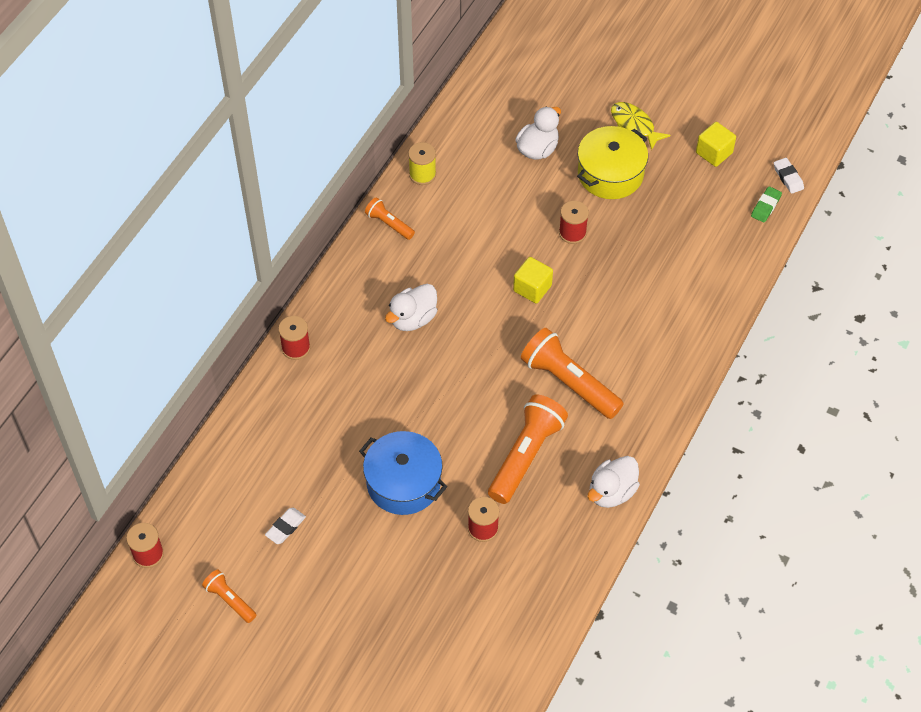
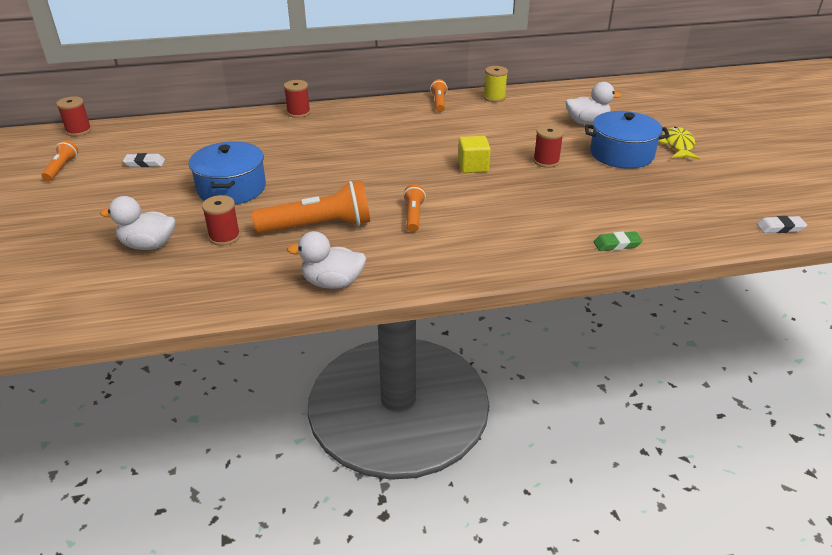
camera: 50 degrees right, 20 degrees down
white duck [385,284,437,331] -> white duck moved to [100,196,176,250]
orange flashlight [521,328,624,419] -> orange flashlight [403,184,426,232], size x0.52
yellow pot [577,126,648,199] -> blue pot [584,111,670,169]
yellow cube [696,122,736,167] -> none
green eraser [751,186,782,223] -> green eraser moved to [593,231,643,251]
white eraser [774,158,804,194] -> white eraser turned 60 degrees clockwise [757,216,807,233]

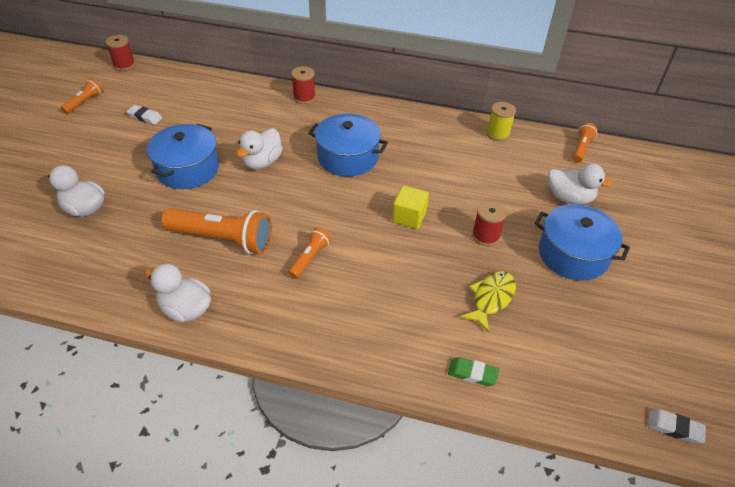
camera: 25 degrees right, 10 degrees up
red spool [202,195,240,246] -> none
orange flashlight [430,79,448,112] -> orange flashlight moved to [572,123,598,163]
yellow fish [659,127,700,160] -> yellow fish moved to [460,271,516,332]
none -> white duck [237,128,283,169]
none -> blue pot [308,113,388,177]

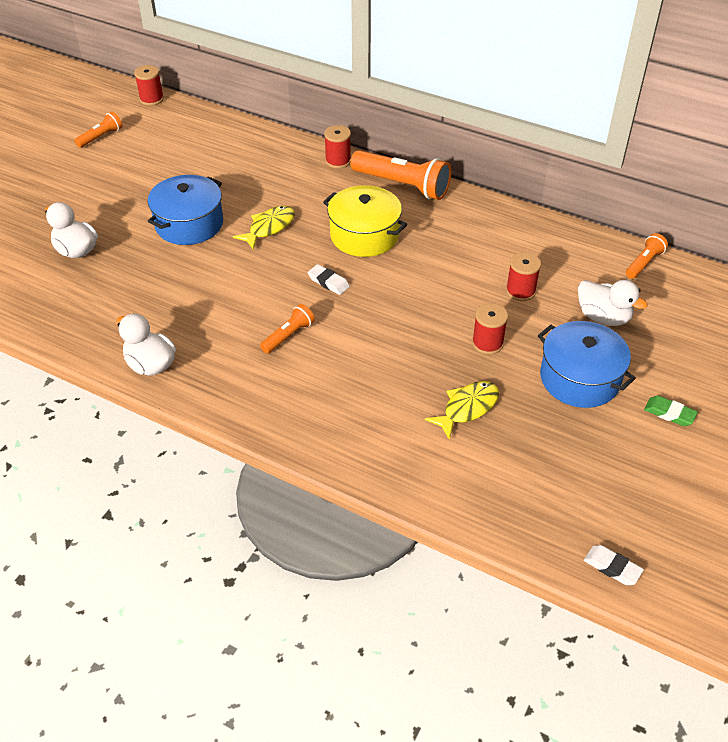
camera: 15 degrees right, 0 degrees up
white eraser [127,105,162,125] -> white eraser moved to [308,264,350,295]
orange flashlight [161,208,272,254] -> orange flashlight moved to [350,150,451,200]
white duck [237,128,283,169] -> yellow fish [233,206,295,250]
blue pot [308,113,388,177] -> yellow pot [323,185,407,257]
yellow cube [392,186,429,229] -> none
green eraser [448,357,499,386] -> green eraser moved to [644,396,698,426]
yellow spool [486,102,516,141] -> none
none -> red spool [506,252,541,301]

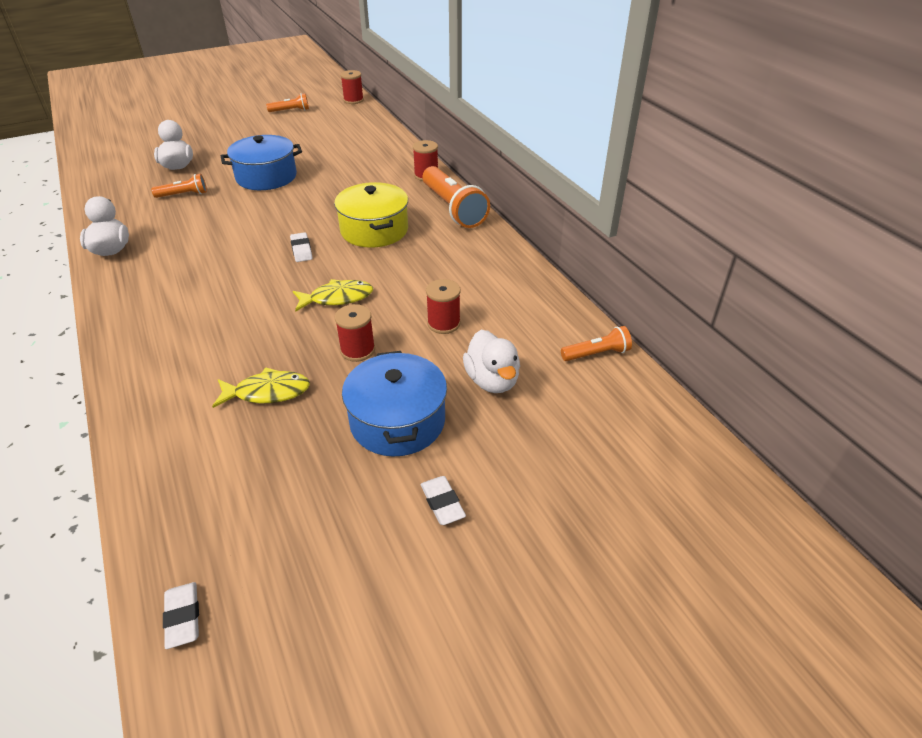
camera: 35 degrees right, 5 degrees down
yellow fish [233,206,295,250] -> yellow fish moved to [293,279,373,312]
orange flashlight [260,304,315,354] -> orange flashlight moved to [151,174,207,198]
green eraser [644,396,698,426] -> white eraser [421,476,466,525]

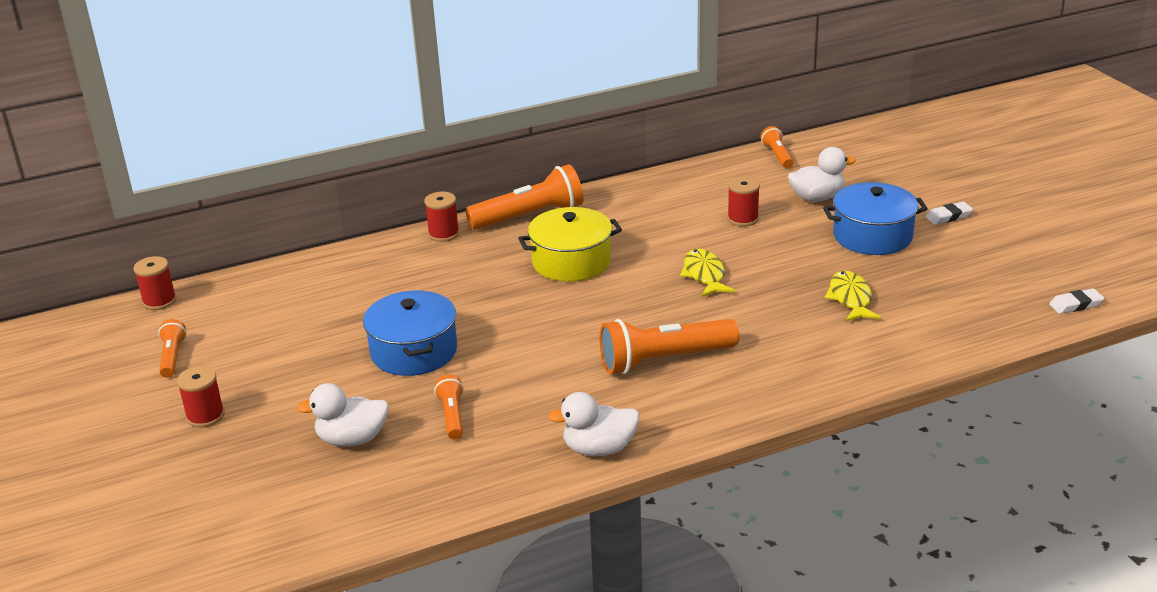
camera: 85 degrees left, 10 degrees down
white eraser [290,232,313,262] -> none
red spool [335,304,375,362] -> red spool moved to [177,366,225,428]
none -> orange flashlight [599,319,739,374]

